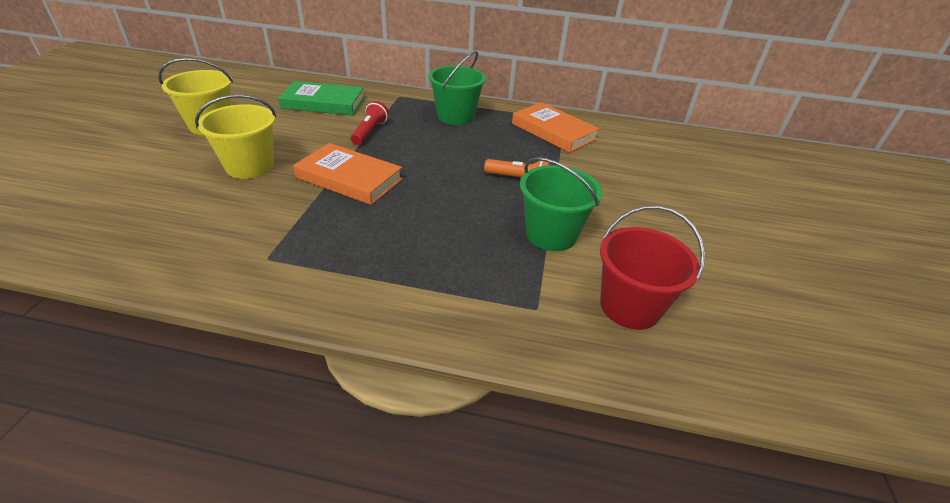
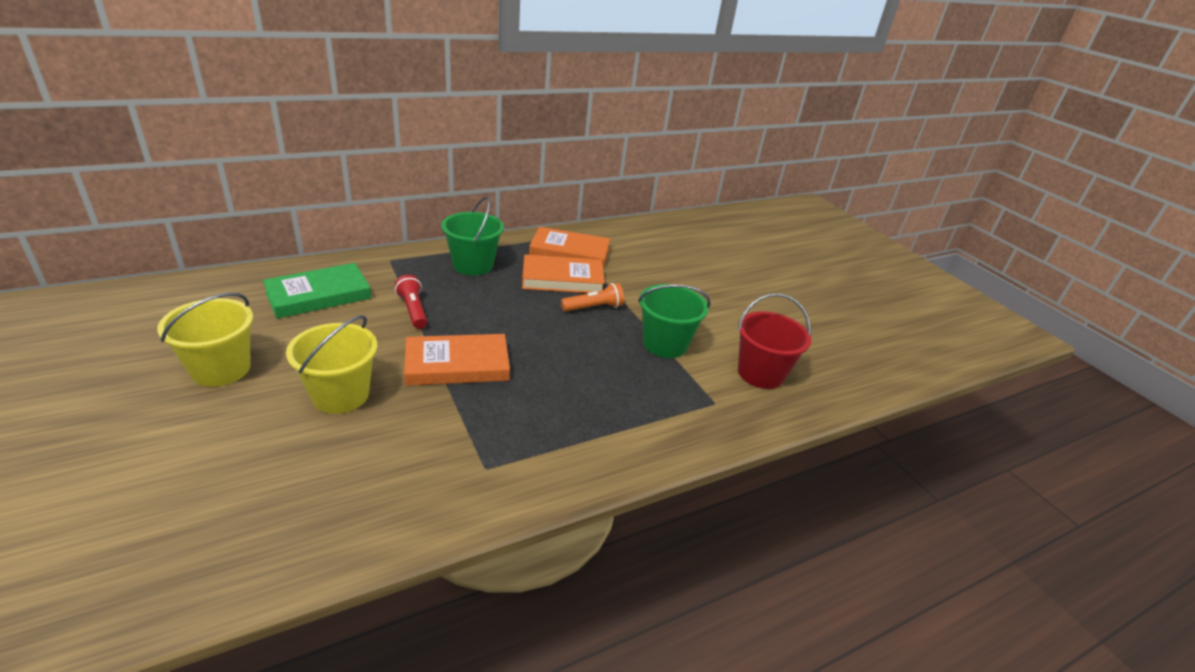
camera: 40 degrees left, 5 degrees down
none -> orange book [522,255,605,293]

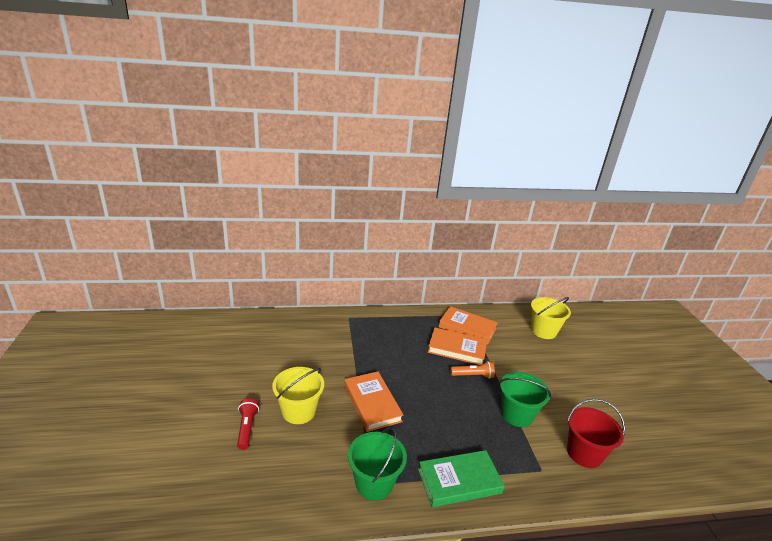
camera: 20 degrees right, 5 degrees down
yellow bucket [157,292,253,387] -> yellow bucket moved to [531,297,571,339]
green book [263,263,371,319] -> green book moved to [418,450,505,507]
red flashlight [395,275,427,329] -> red flashlight moved to [237,399,259,450]
orange book [404,334,510,386] -> orange book turned 60 degrees clockwise [344,371,403,432]
green bucket [441,196,504,276] -> green bucket moved to [348,427,407,500]

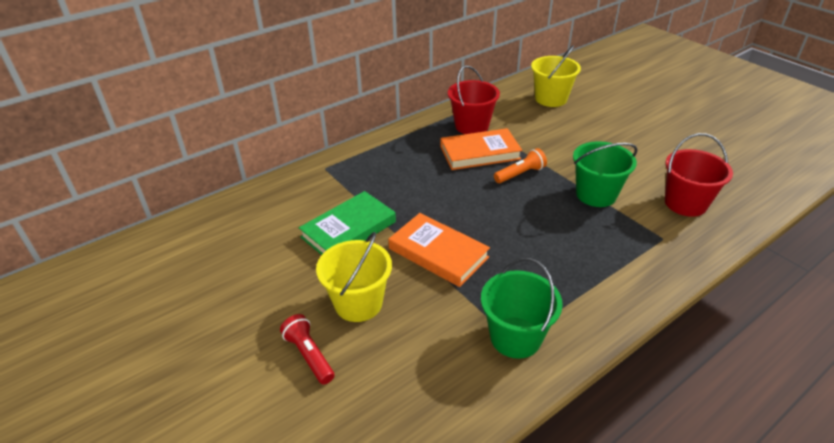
camera: 25 degrees left, 10 degrees up
green book [418,450,505,507] -> green book moved to [299,191,396,255]
orange book [439,306,498,345] -> red bucket [448,66,500,134]

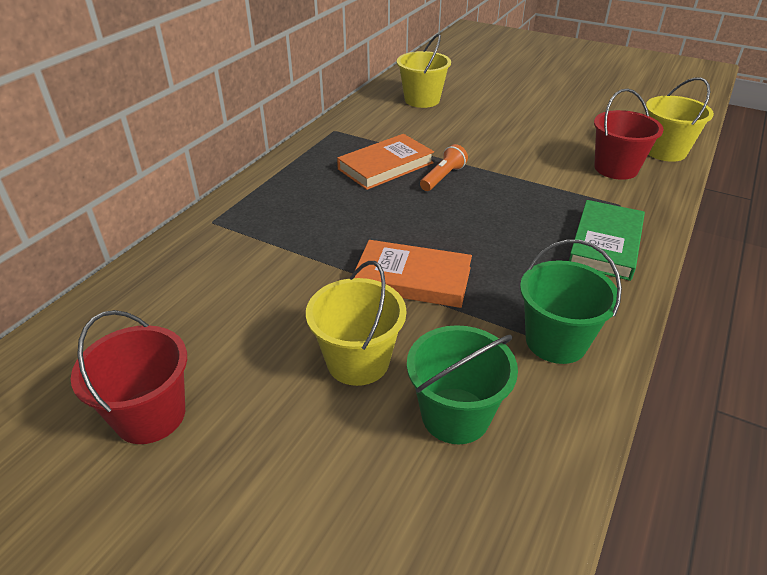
camera: 25 degrees left, 0 degrees up
red flashlight [280,314,335,385] -> none
green book [299,191,396,255] -> green book moved to [569,200,645,281]
red bucket [448,66,500,134] -> red bucket moved to [71,310,187,444]
green bucket [573,141,638,207] -> green bucket moved to [407,325,518,444]
none -> yellow bucket [646,77,714,162]

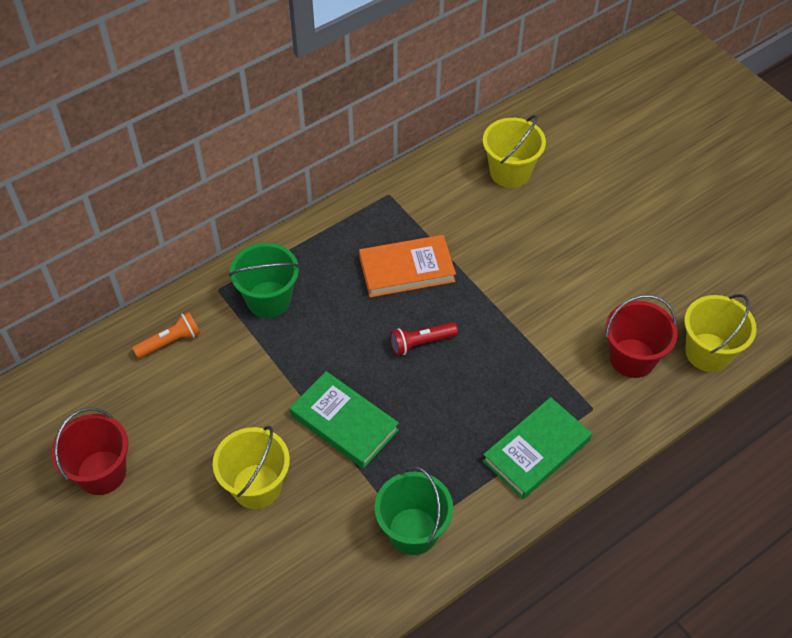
camera: 25 degrees right, 15 degrees up
orange book [354,240,472,308] -> green book [290,371,399,468]
green bucket [407,325,518,444] -> green bucket moved to [229,243,300,318]
orange flashlight [420,144,468,191] -> orange flashlight moved to [132,311,200,359]
none -> red flashlight [390,322,458,356]

